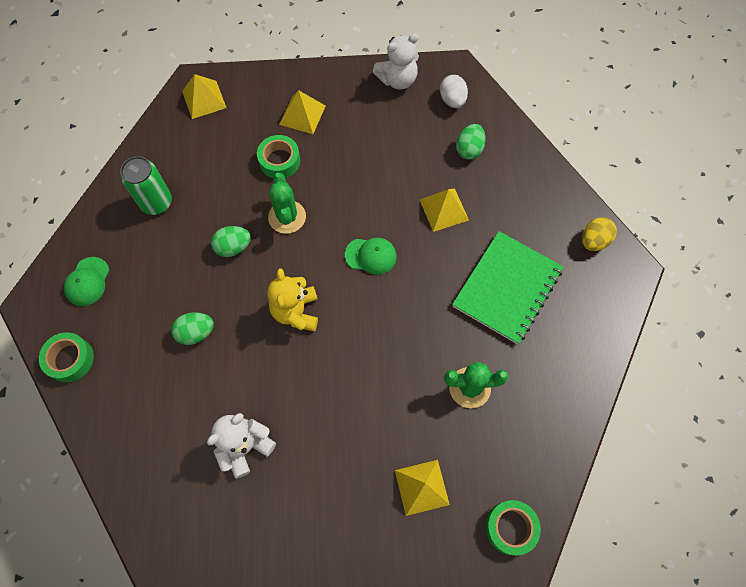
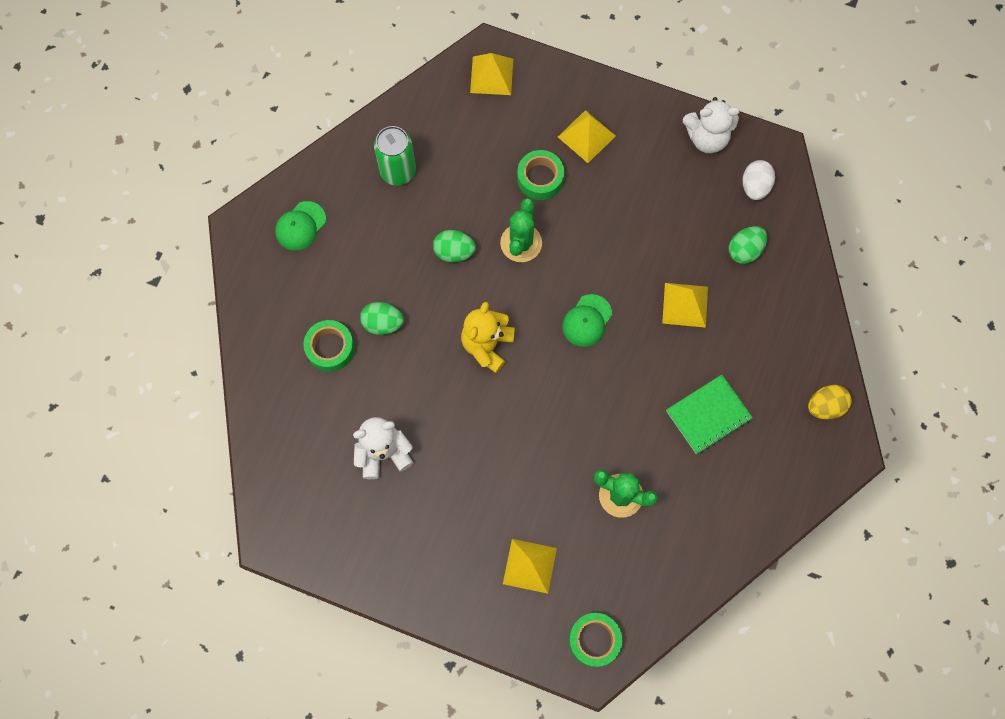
camera: 25 degrees right, 5 degrees up
green tape [39,332,94,382] -> green tape moved to [303,320,355,372]
green cap [345,238,397,275] -> green cap turned 90 degrees clockwise [562,294,612,347]
green notebook [452,231,564,344] -> green notebook [666,375,753,454], size x0.65

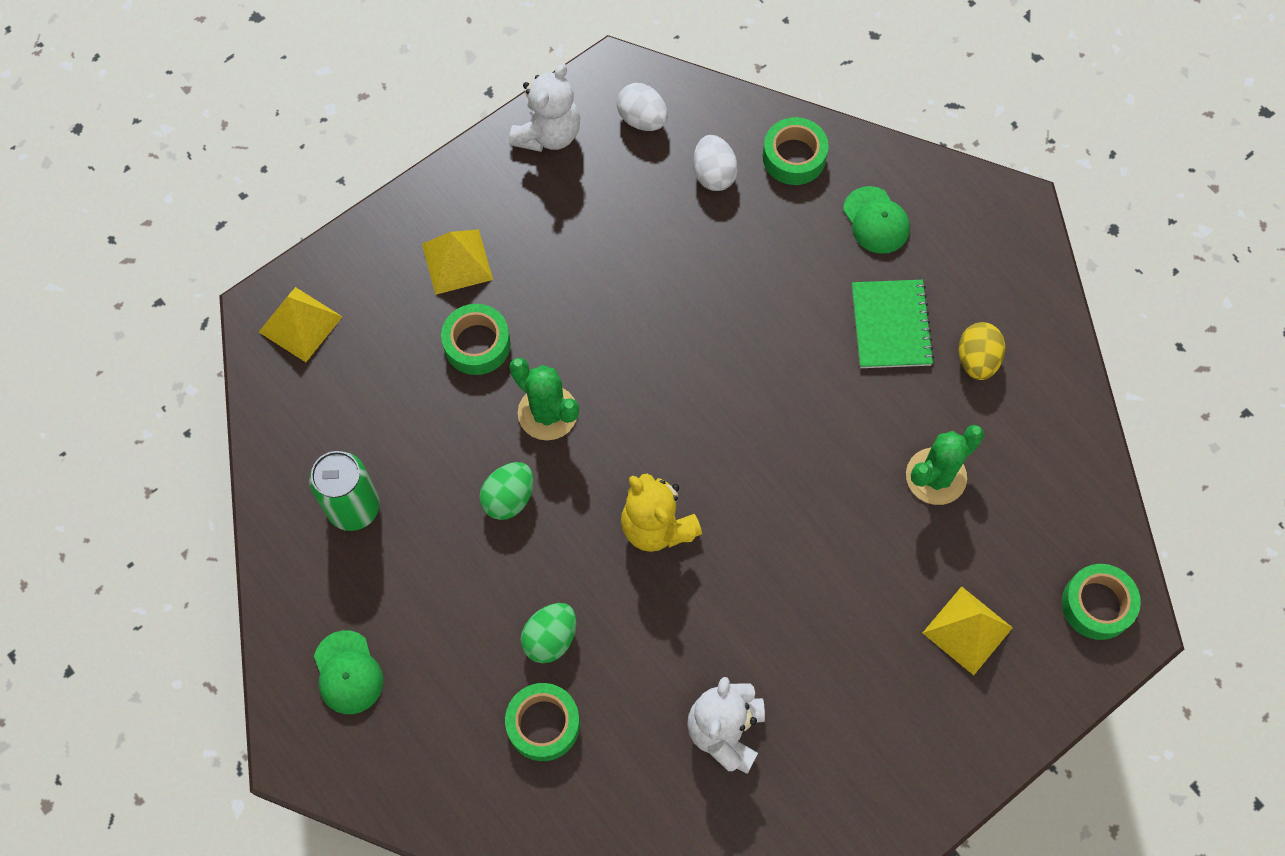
camera: 60 degrees left, 5 degrees down
green cap [562,294,612,347] -> green cap moved to [843,186,910,254]
yellow pyramid [662,283,708,328] -> none
green egg [729,226,767,264] -> white egg [693,135,738,191]
yellow egg [808,385,852,419] -> yellow egg moved to [958,322,1005,380]
none -> green tape [763,117,829,185]

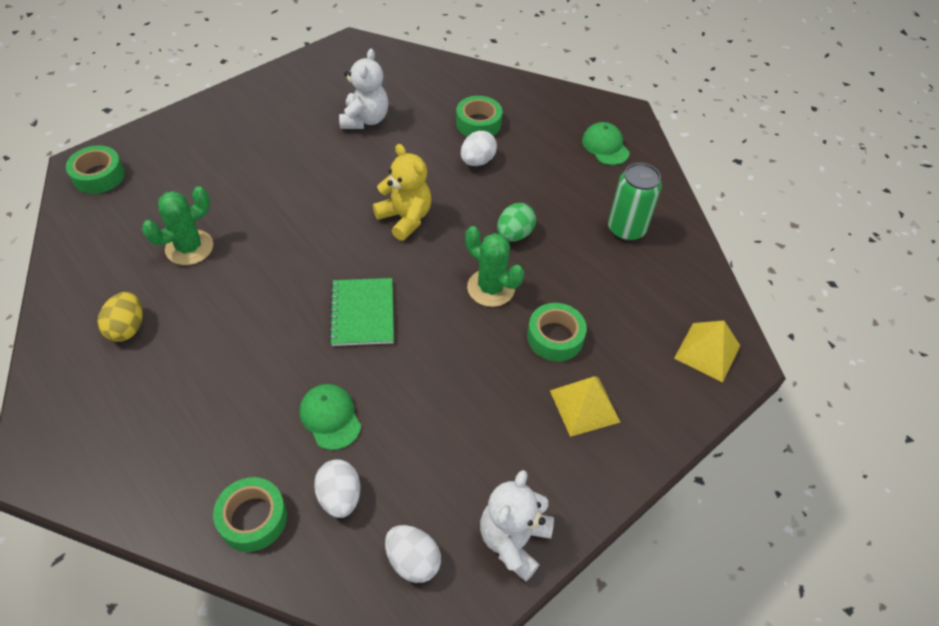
camera: 175 degrees right, 15 degrees down
green egg [521,603,577,663] -> white egg [461,131,497,166]
green cap [843,186,910,254] -> green cap moved to [300,384,361,450]
green notebook [852,280,934,368] -> green notebook moved to [329,278,394,346]
yellow pyramid [923,586,1013,675] -> none

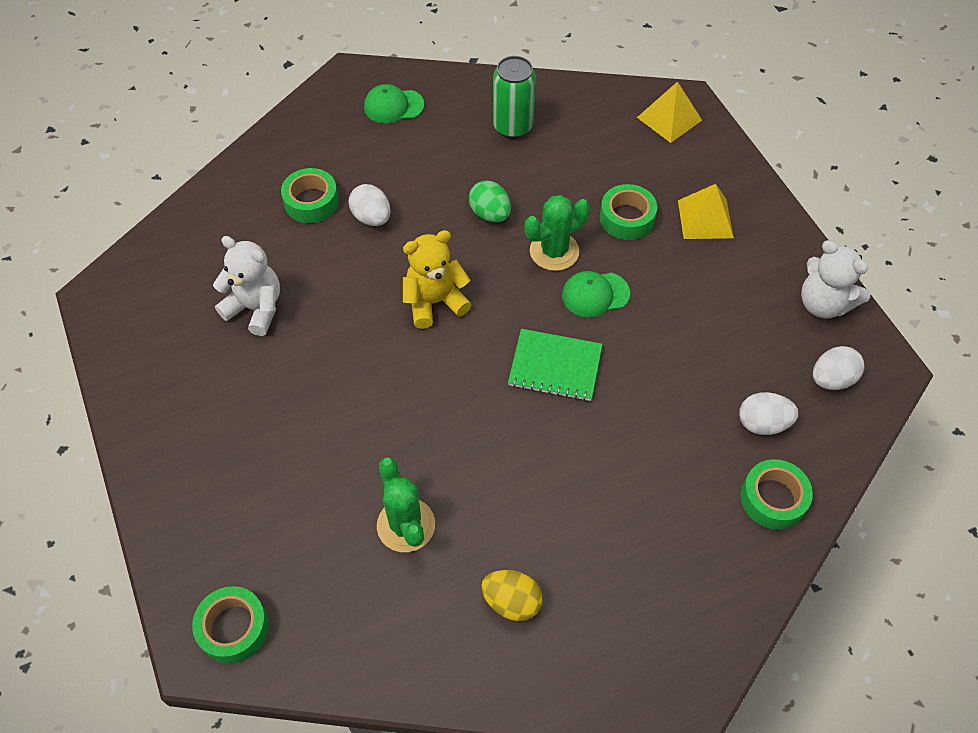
camera: 70 degrees left, 5 degrees up
green cap [300,384,361,450] -> green cap moved to [562,271,630,318]

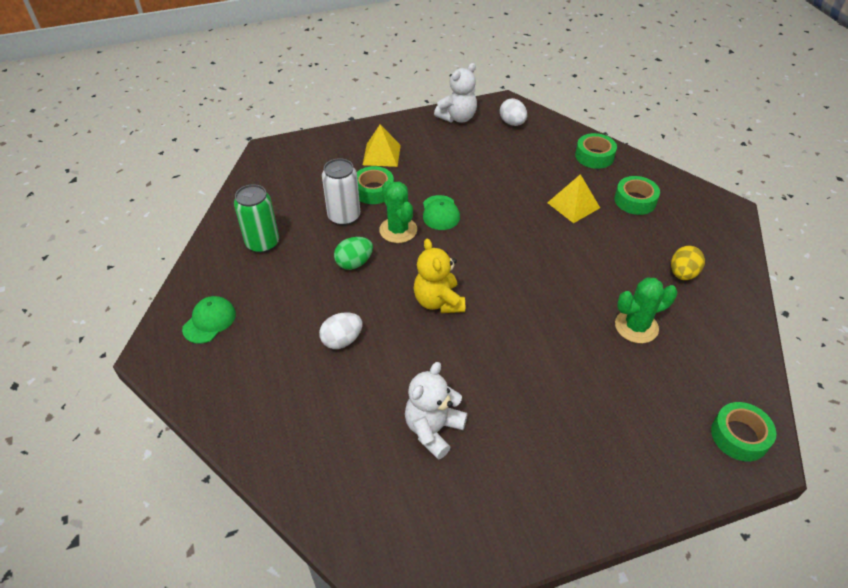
camera: 85 degrees left, 10 degrees down
green tape [281,168,339,223] -> green tape moved to [614,176,660,215]
green cap [364,84,424,123] -> green cap turned 150 degrees counterclockwise [182,296,236,344]
green notebook [508,329,602,401] -> none
yellow pyramid [637,81,702,143] -> yellow pyramid moved to [547,174,600,223]
white egg [739,392,798,435] -> none
none -> white can [322,158,360,226]

